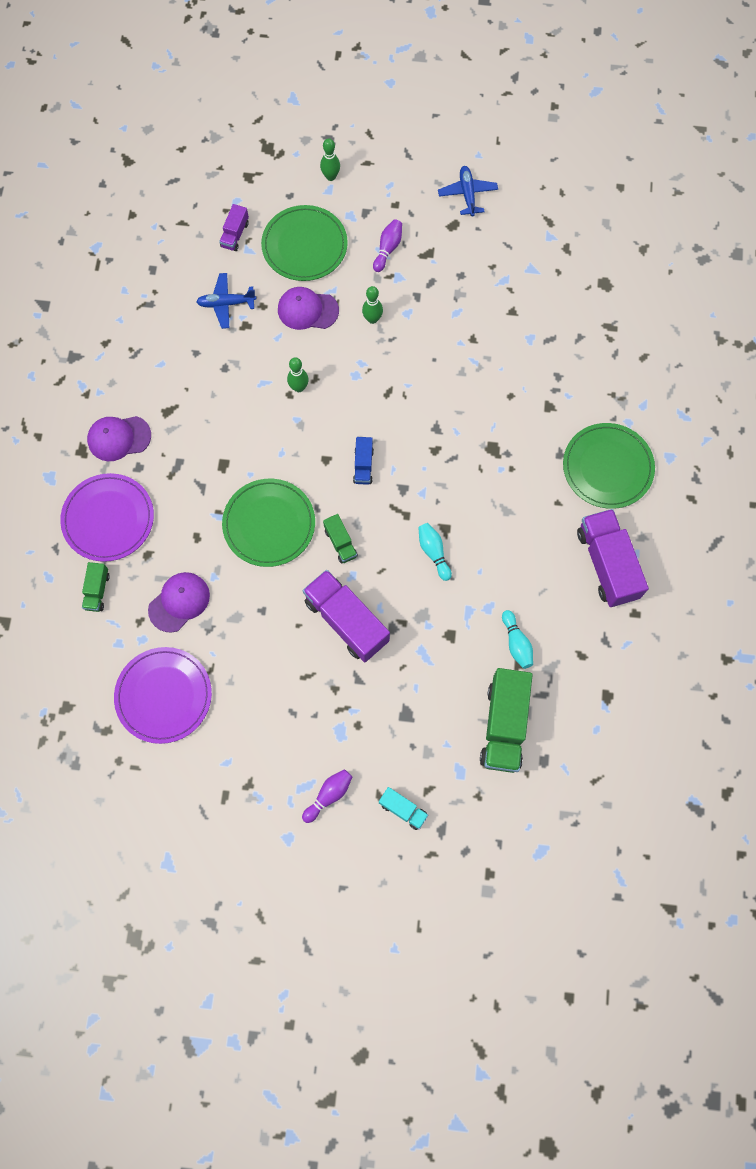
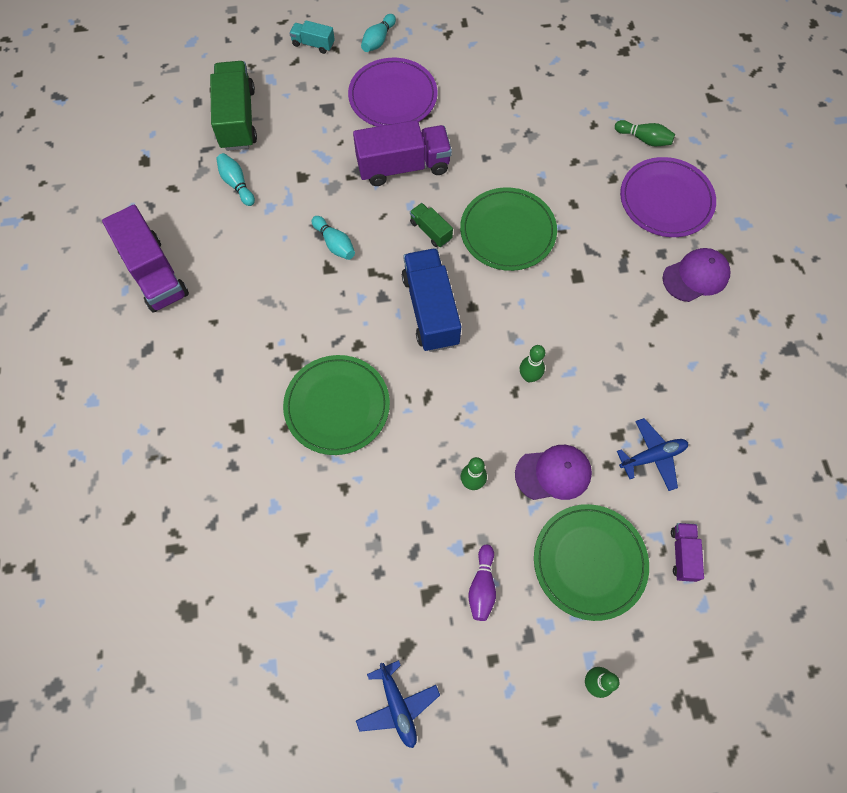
camera: 165 degrees right, 5 degrees down
green truck [82,562,110,612] -> green bowling pin [615,120,675,146]
purple plate [114,647,212,744] -> purple plate moved to [348,58,438,127]
purple cap [148,572,210,632] -> none
purple bowling pin [302,769,352,823] -> turquoise bowling pin [361,14,396,52]
purple truck [303,570,390,662] -> purple truck turned 45 degrees counterclockwise [353,120,452,186]
blue truck [353,437,374,485] -> blue truck [402,248,461,352], size x2.01
green plate [563,423,655,509] -> green plate moved to [283,355,390,455]

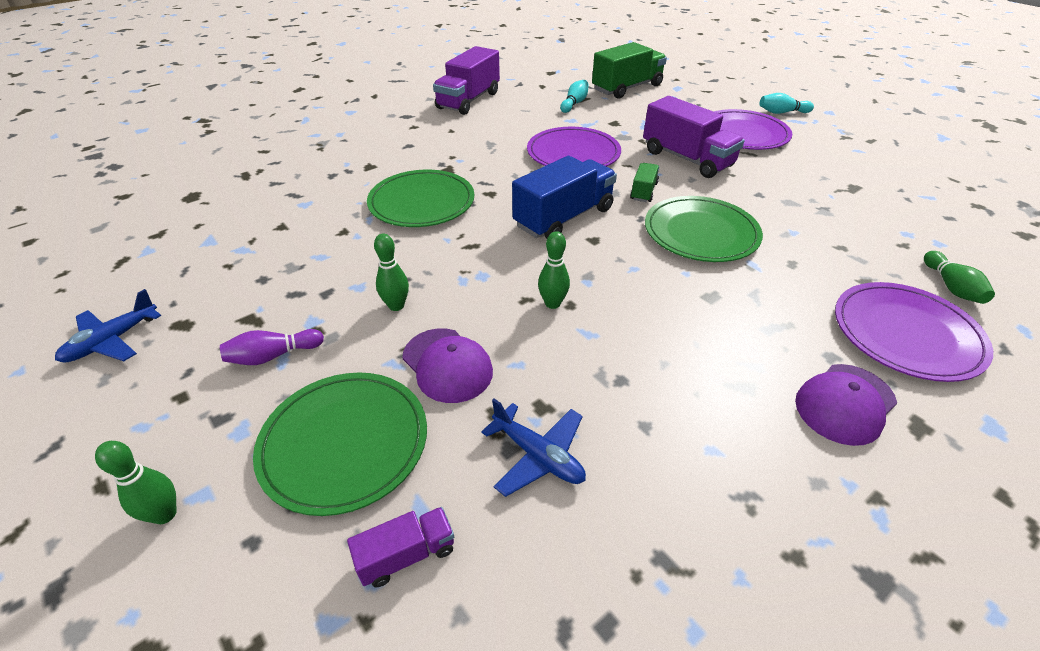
camera: 60 degrees right, 25 degrees down
turquoise truck [289,20,335,54] -> none
turquoise bowling pin [312,216,355,260] -> purple plate [527,127,621,167]
purple cap [663,248,730,302] -> purple cap turned 105 degrees clockwise [795,364,897,446]

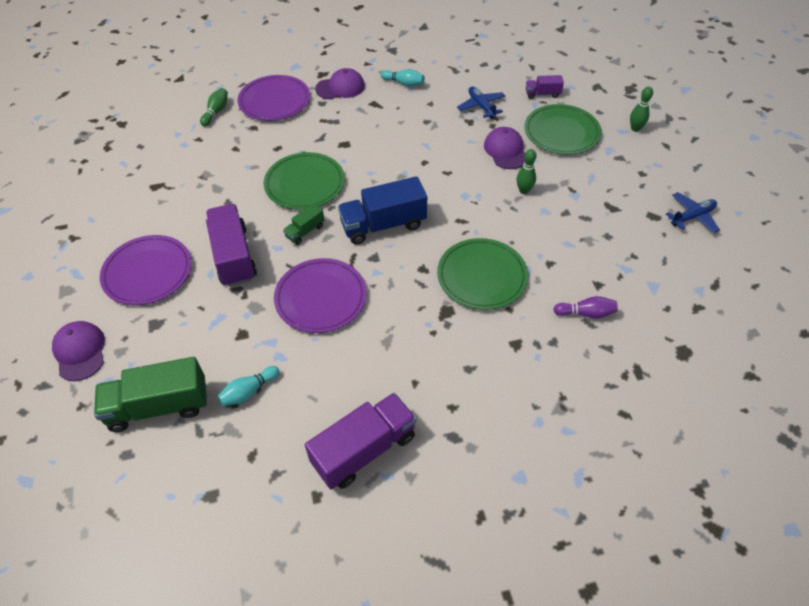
camera: 155 degrees left, 10 degrees up
purple bowling pin [220,329,324,365] -> purple bowling pin moved to [553,296,618,318]
green bowling pin [538,231,570,309] -> none
turquoise bowling pin [759,93,814,114] -> turquoise bowling pin moved to [381,69,425,87]
none -> purple cap [52,321,105,381]

